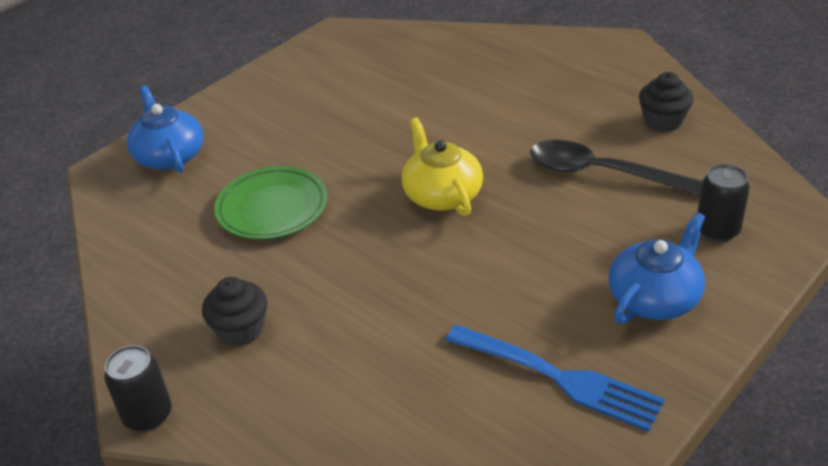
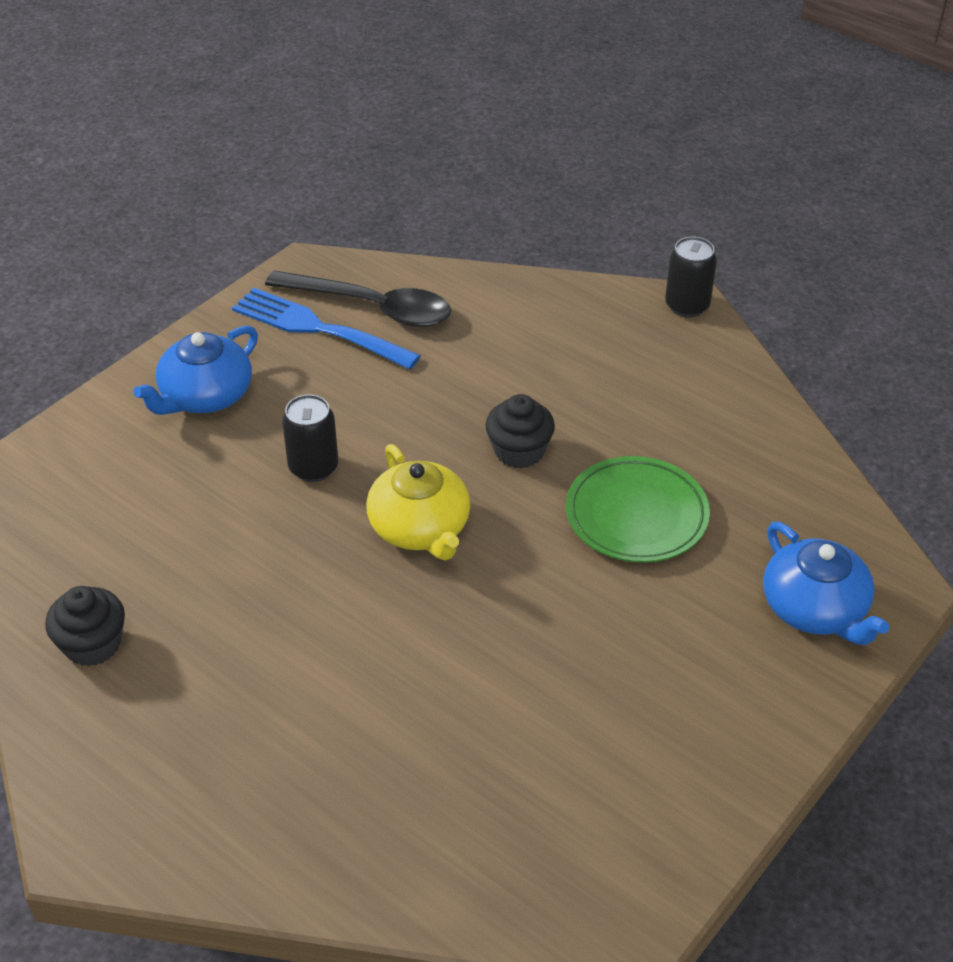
camera: 175 degrees right, 5 degrees up
black cupcake [202,277,267,347] -> black cupcake moved to [485,394,555,469]
black spoon [530,140,703,196] -> black spoon moved to [265,270,451,327]
black can [698,164,750,242] -> black can moved to [282,394,338,482]

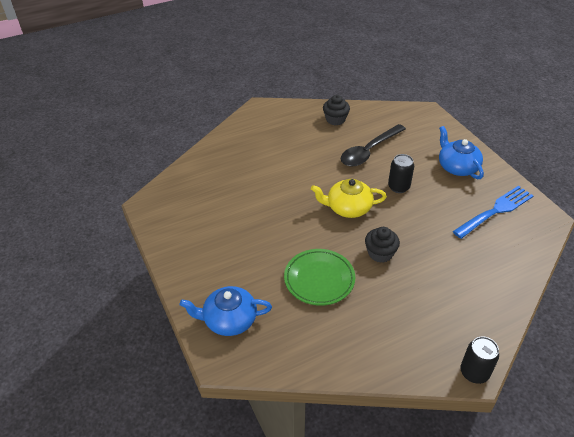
camera: 115 degrees right, 0 degrees up
black spoon [265,270,451,327] -> black spoon moved to [341,124,406,167]

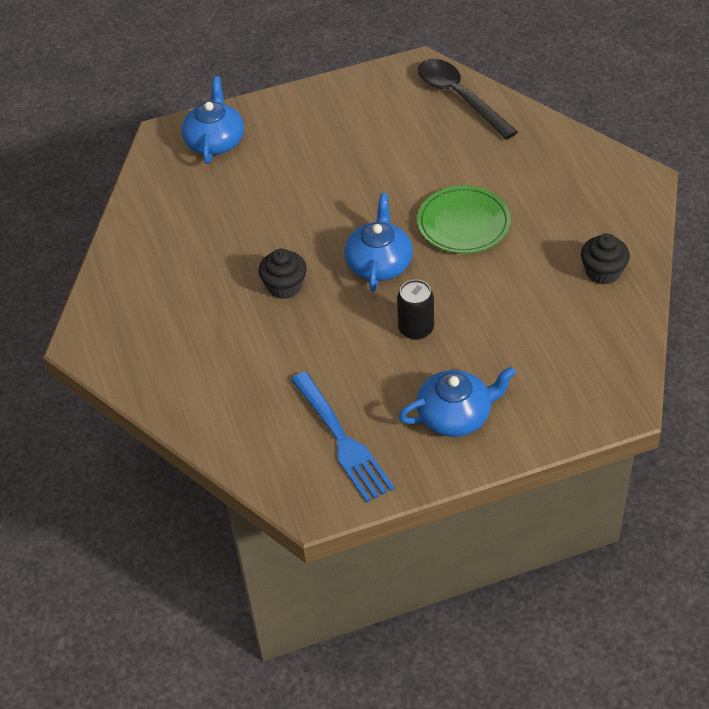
camera: 100 degrees right, 5 degrees up
green plate [284,249,355,306] -> green plate moved to [417,186,511,254]
yellow teapot [311,179,387,218] -> blue teapot [345,193,413,292]
black spoon [341,124,406,167] -> black spoon moved to [418,59,518,140]
black can [460,336,499,384] -> none

